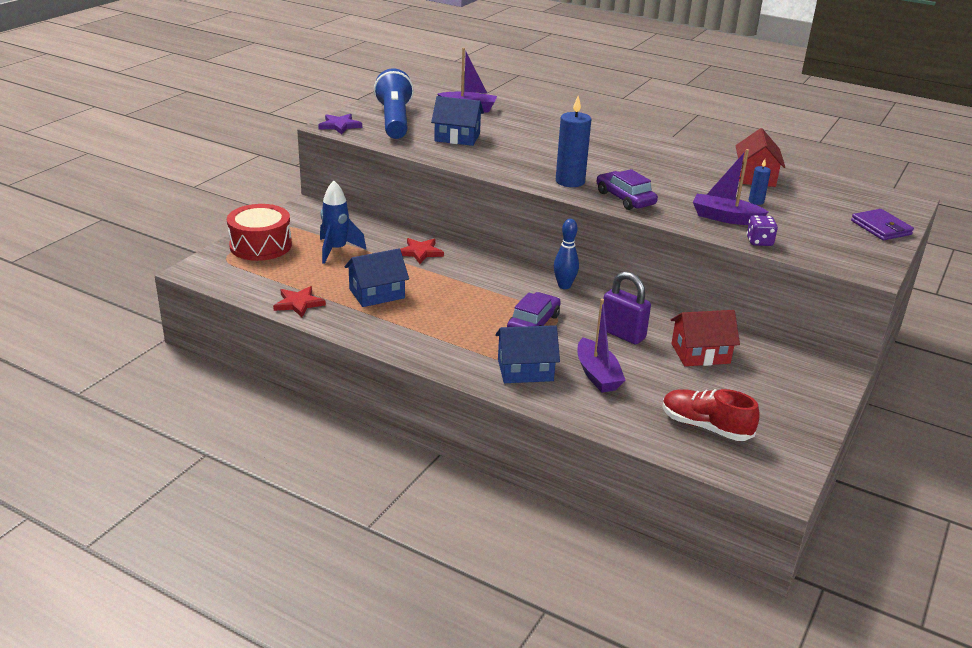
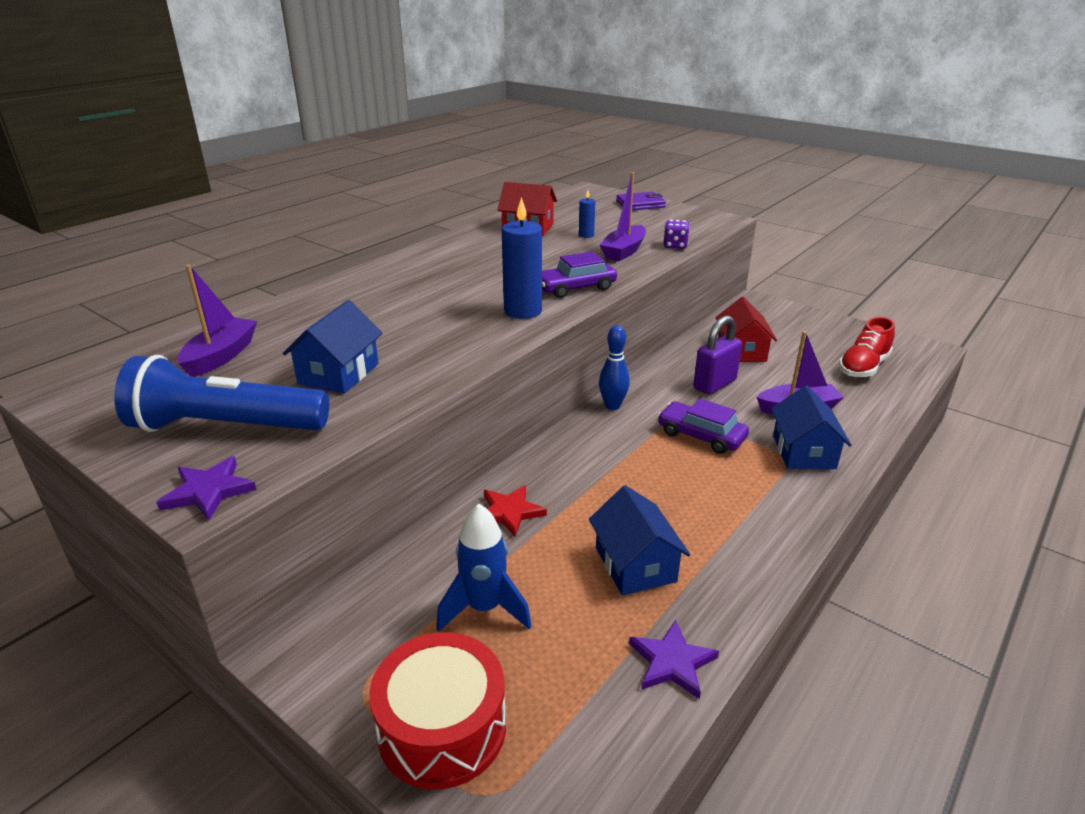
camera: 80 degrees left, 0 degrees up
red star [273,286,326,317] -> purple star [629,620,719,699]

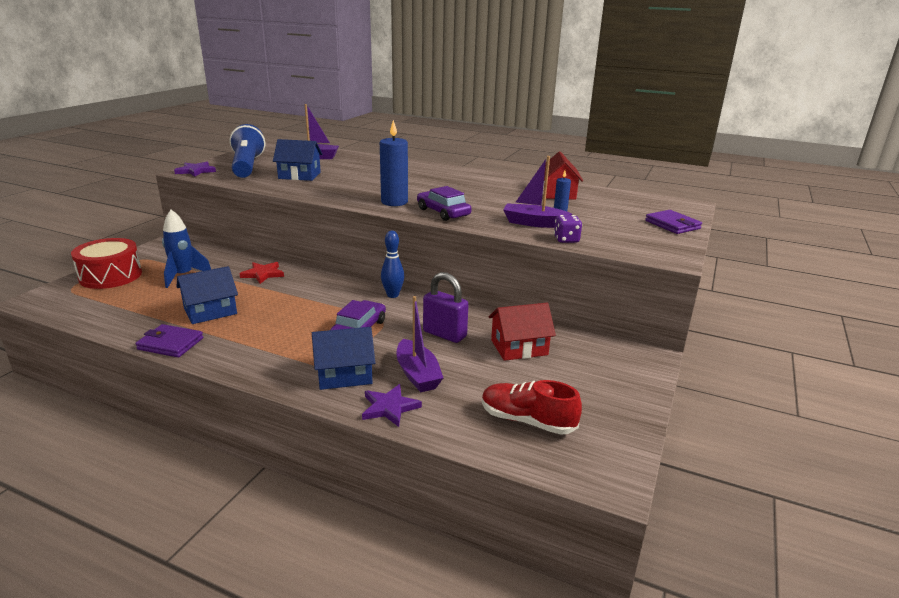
camera: 75 degrees right, 5 degrees down
purple star [629,620,719,699] -> purple star moved to [362,384,422,427]
none -> purple wallet [135,324,203,358]

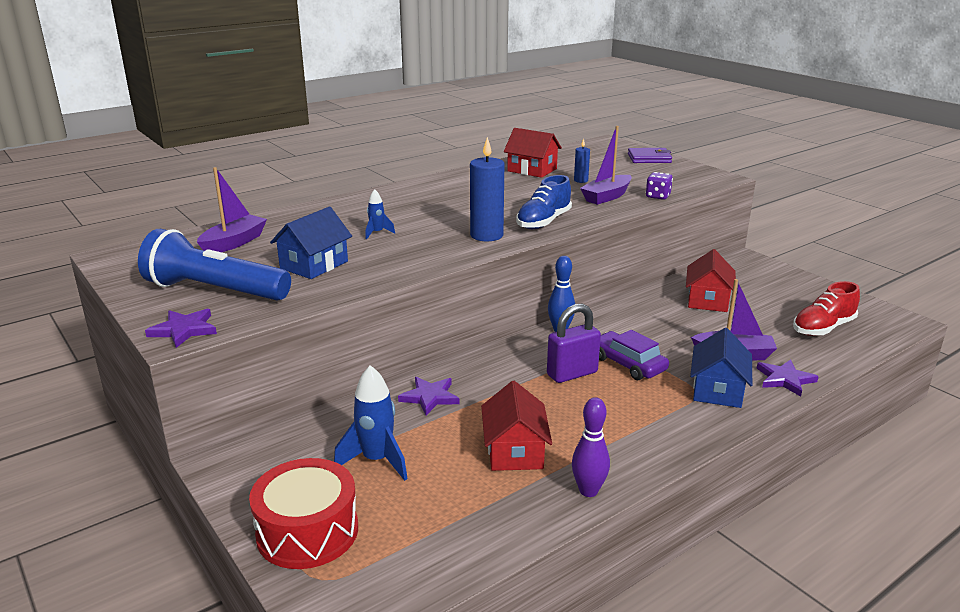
camera: 60 degrees left, 0 degrees up
purple wallet [135,324,203,358] -> purple bowling pin [572,397,610,497]
blue house [176,266,238,324] -> red house [481,381,552,471]
red star [239,262,284,284] -> purple star [398,377,459,415]
purple car [417,186,472,221] -> blue shoe [516,175,572,229]
purple padlock [423,272,469,343] -> purple padlock moved to [547,304,601,383]
none -> blue rocket [365,189,395,239]

